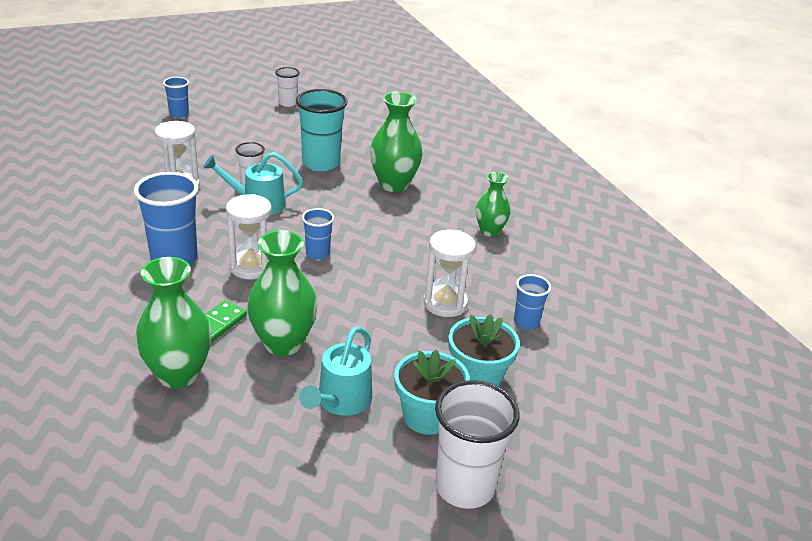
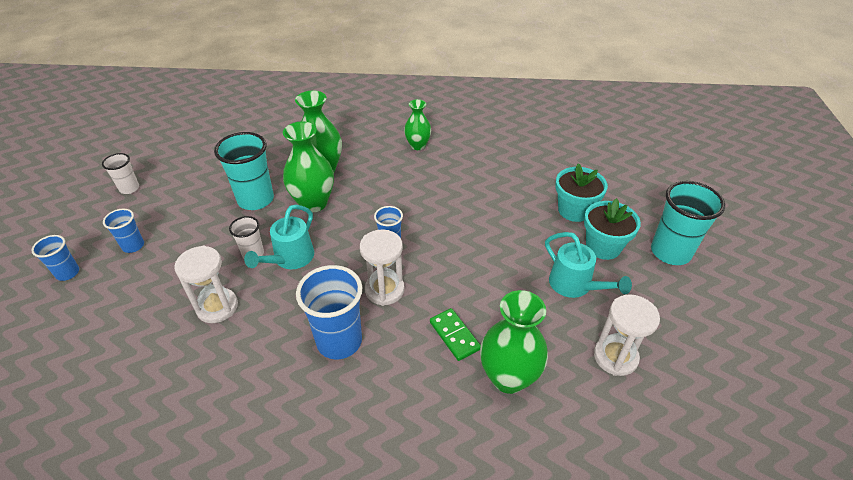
camera: 60 degrees left, 10 degrees up
green vase [247,230,318,356] -> green vase moved to [283,121,334,212]
white hourglass [424,230,476,317] -> white hourglass moved to [594,294,660,376]
white cup [435,380,520,509] -> turquoise cup [651,181,725,265]
blue cup [514,274,551,330] -> blue cup moved to [103,209,144,253]

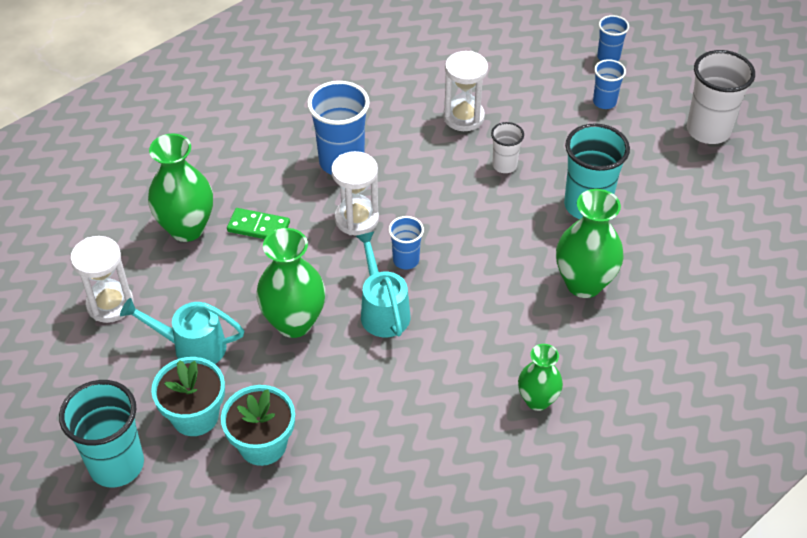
camera: 135 degrees right, 5 degrees up
white cup [102,153,139,194] -> white cup [687,50,755,144], size x1.84
turquoise watering can [244,205,314,269] -> turquoise watering can moved to [356,231,410,337]
green vase [283,121,334,212] -> green vase moved to [256,228,325,338]

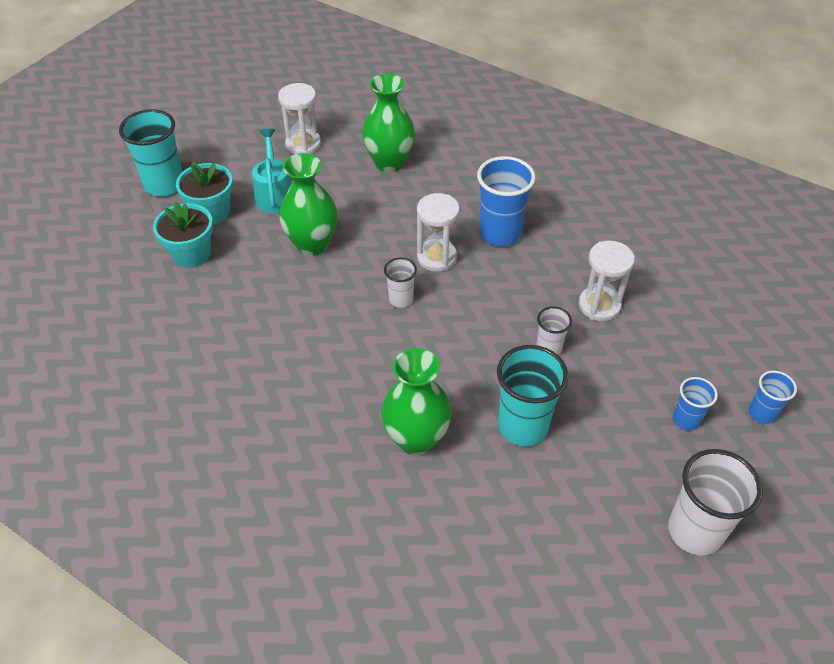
camera: 75 degrees right, 0 degrees up
green domino [227,208,290,239] -> none
turquoise watering can [356,231,410,337] -> none
blue cup [389,216,424,270] -> white cup [384,258,417,308]
green vase [518,344,563,411] -> none

